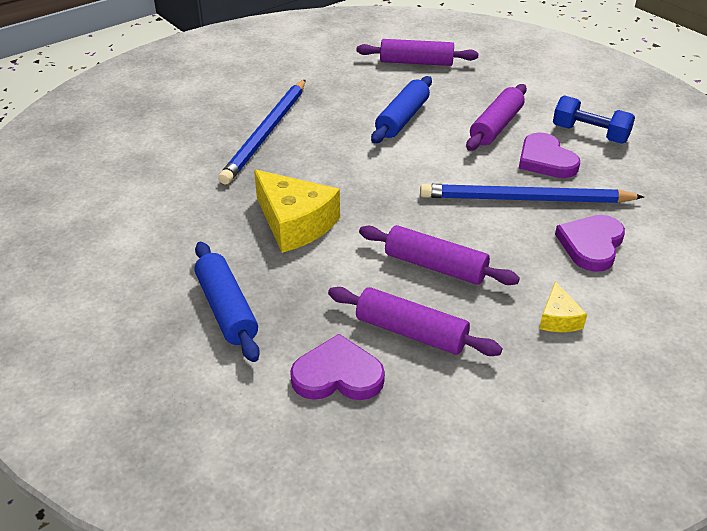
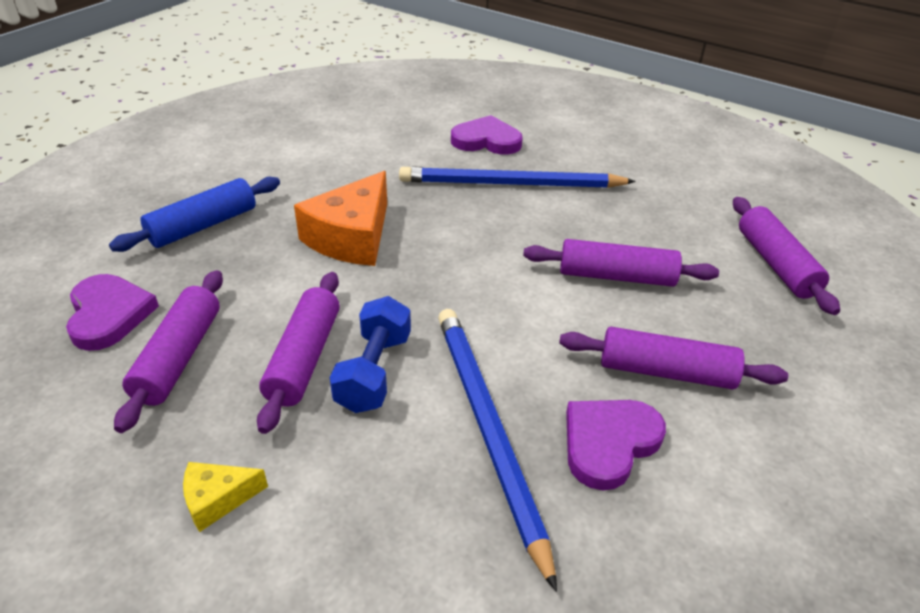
camera: 70 degrees right, 0 degrees up
yellow cheese [254,170,340,253] -> orange cheese [294,171,387,266]
blue rolling pin [371,76,432,143] -> purple rolling pin [523,239,719,287]
blue dumbbell [553,95,635,144] -> blue dumbbell moved to [330,296,411,413]
purple heart [555,215,625,272] -> purple heart moved to [451,115,523,155]

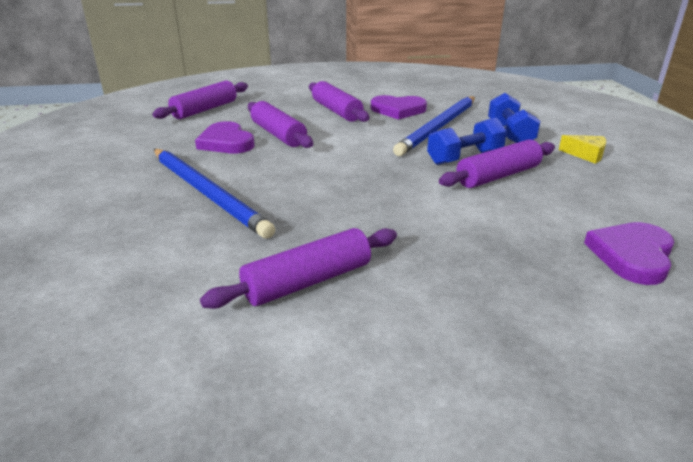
camera: 130 degrees left, 10 degrees down
blue rolling pin [109,177,280,252] -> none
purple rolling pin [114,270,223,433] -> purple rolling pin moved to [200,228,397,309]
orange cheese [294,171,387,266] -> none
purple heart [451,115,523,155] -> purple heart moved to [195,121,255,153]
none -> blue dumbbell [488,93,541,143]

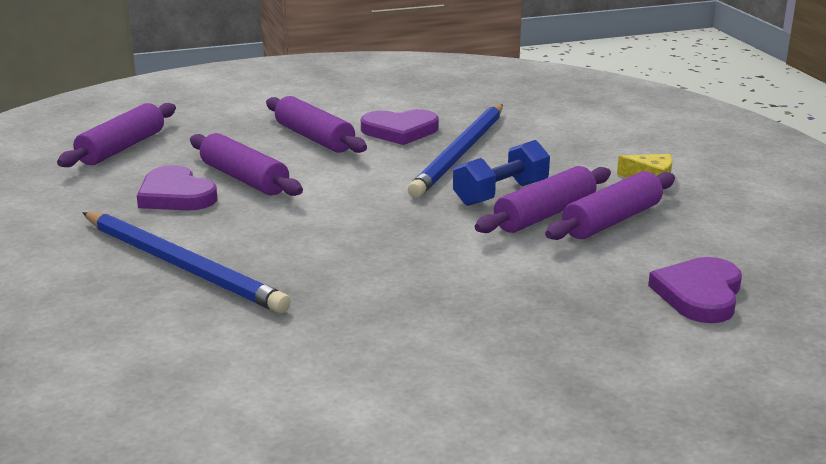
camera: 10 degrees left, 5 degrees down
purple rolling pin [200,228,397,309] -> purple rolling pin moved to [545,171,675,240]
blue dumbbell [488,93,541,143] -> none

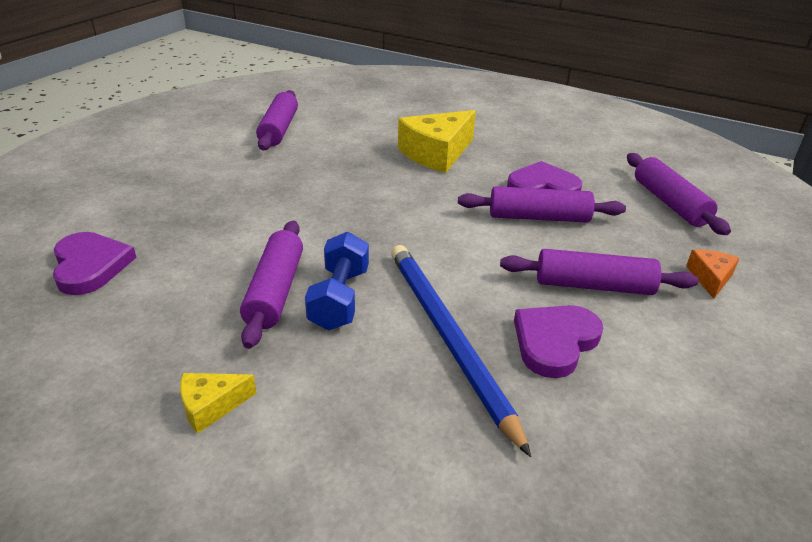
camera: 135 degrees right, 10 degrees up
blue pencil [83,212,291,313] -> yellow cheese [398,110,476,173]
purple rolling pin [545,171,675,240] -> purple rolling pin moved to [256,90,298,150]
none -> orange cheese [686,249,739,299]

